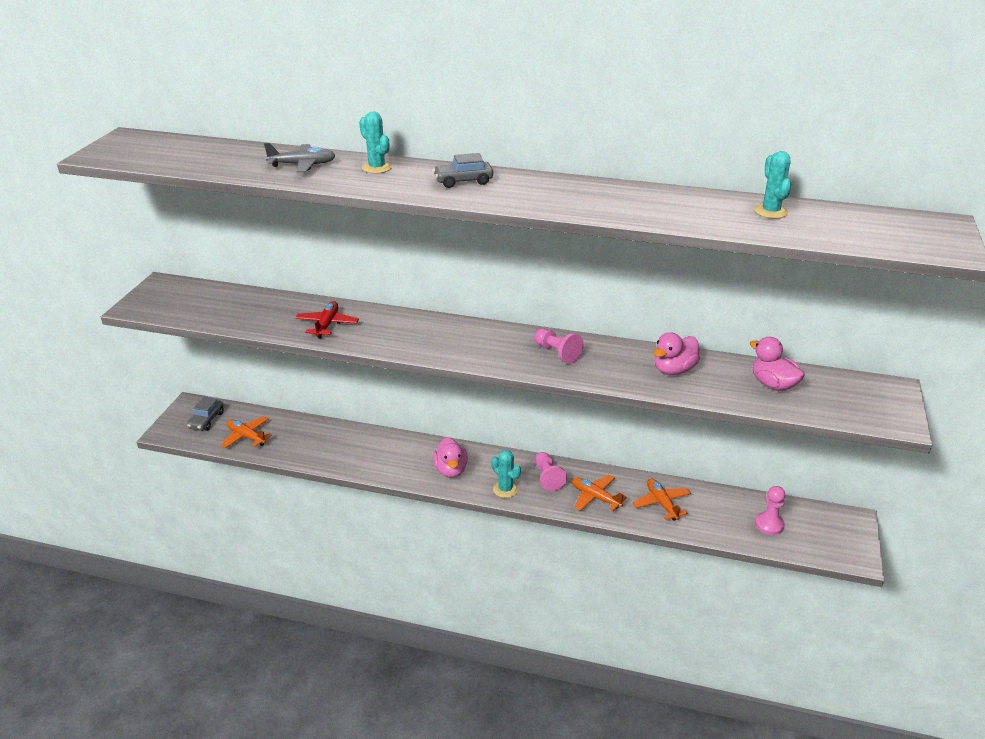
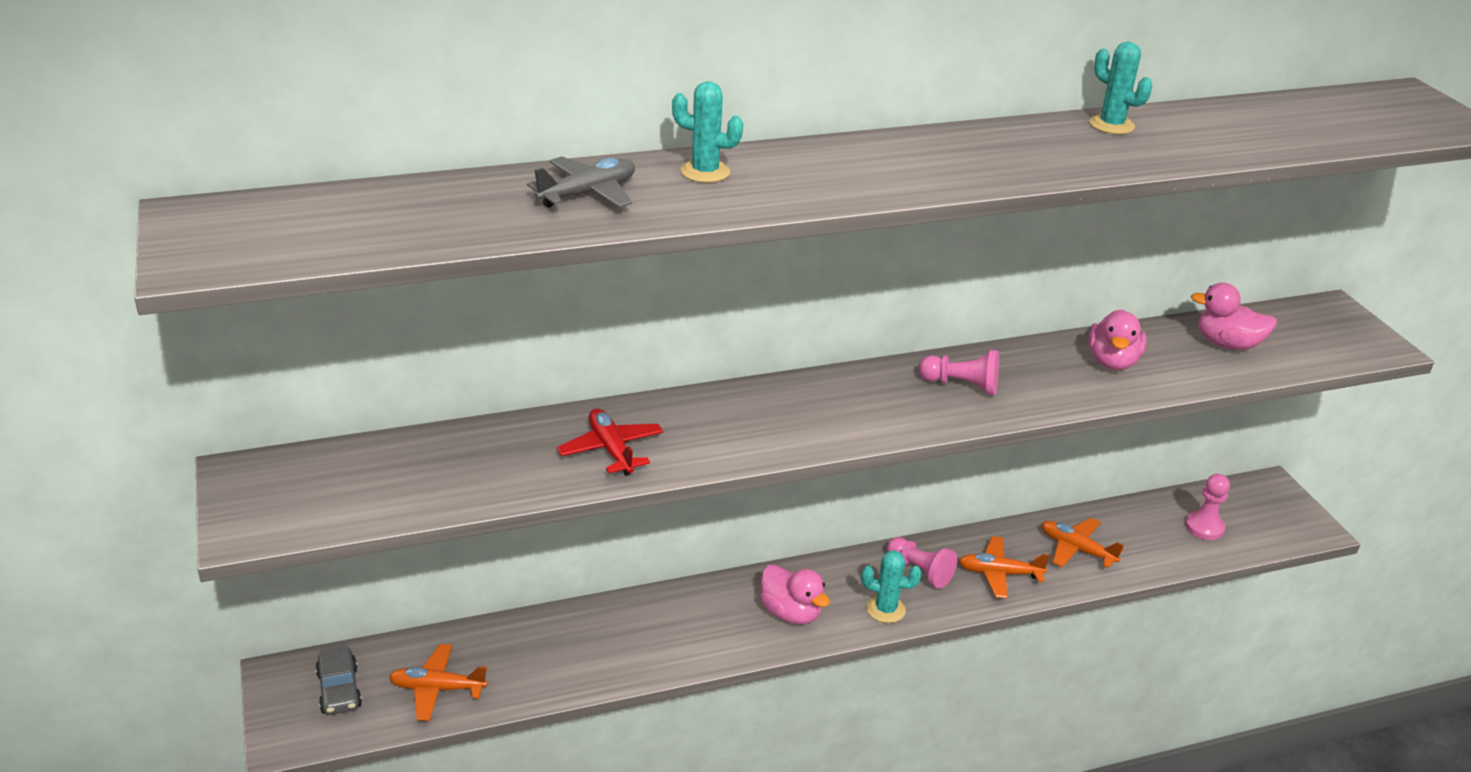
camera: 35 degrees left, 0 degrees up
grey car [433,153,493,188] -> none
turquoise cactus [754,151,792,219] -> turquoise cactus moved to [1089,42,1152,134]

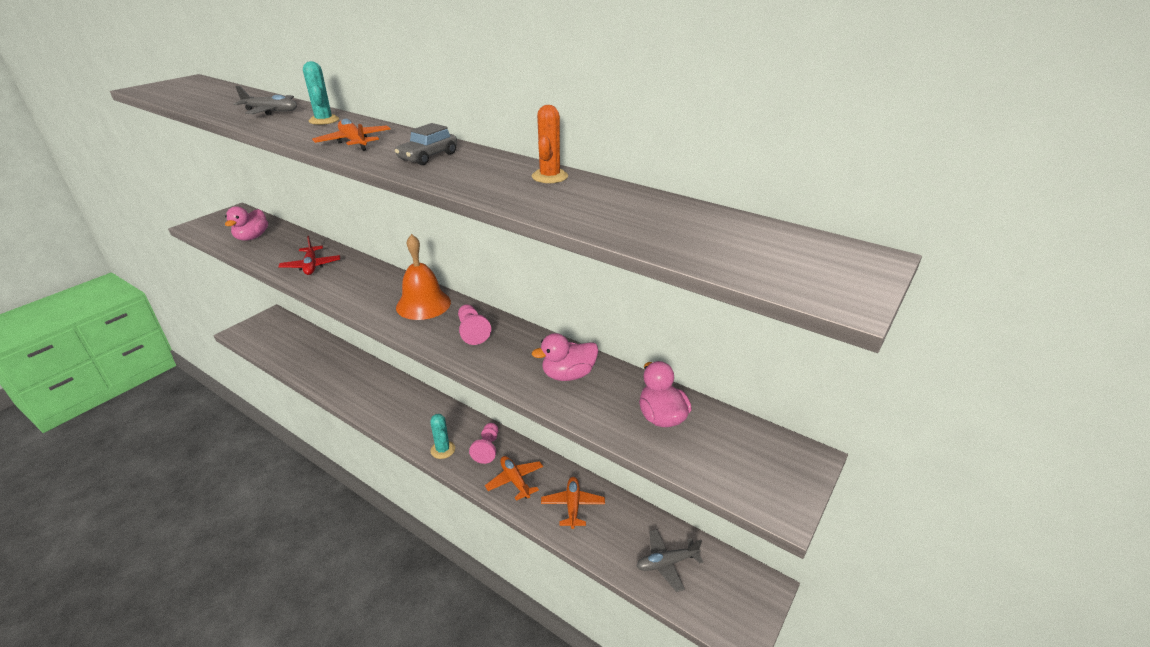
camera: 55 degrees right, 0 degrees up
grey car [315,645,362,715] -> grey car moved to [395,123,457,165]
orange plane [389,644,488,721] -> orange plane moved to [312,119,391,151]
red plane [557,409,663,476] -> red plane turned 135 degrees clockwise [279,236,340,275]
pink duck [760,564,830,624] -> pink duck moved to [225,206,268,241]
turquoise cactus [1089,42,1152,134] -> orange cactus [532,105,568,183]
pink pawn [1185,474,1230,540] -> grey plane [637,529,703,592]
none -> orange bell [396,234,451,320]

